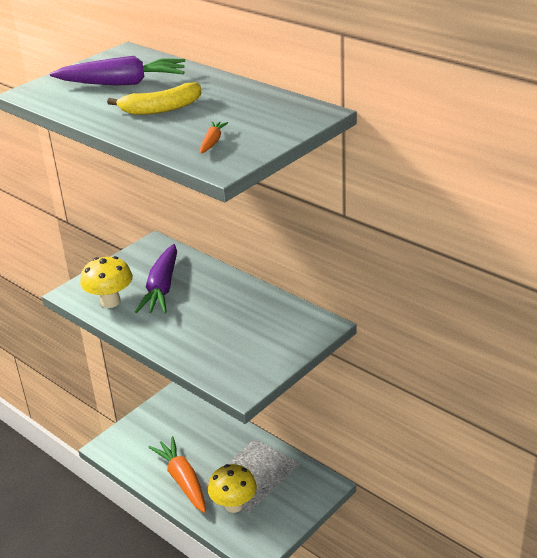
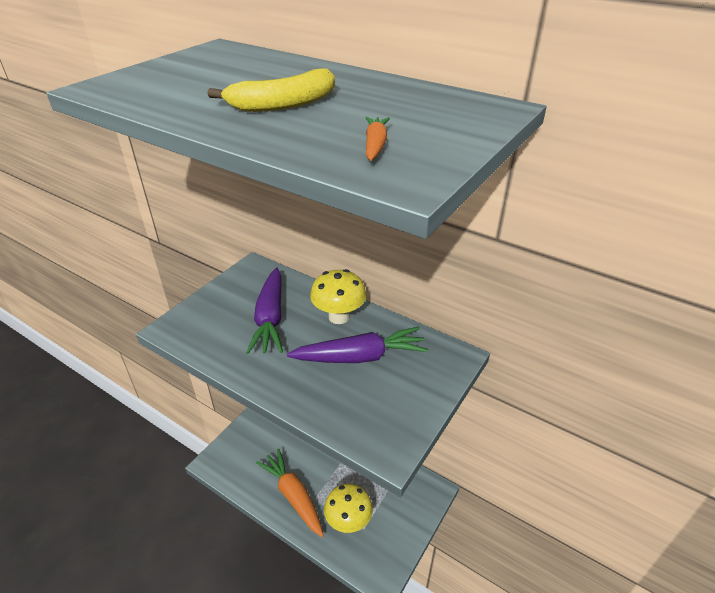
camera: 10 degrees left, 5 degrees up
purple carrot [50,56,185,86] -> purple carrot moved to [287,327,428,363]
yellow mushroom [80,256,133,308] -> yellow mushroom moved to [310,269,366,324]

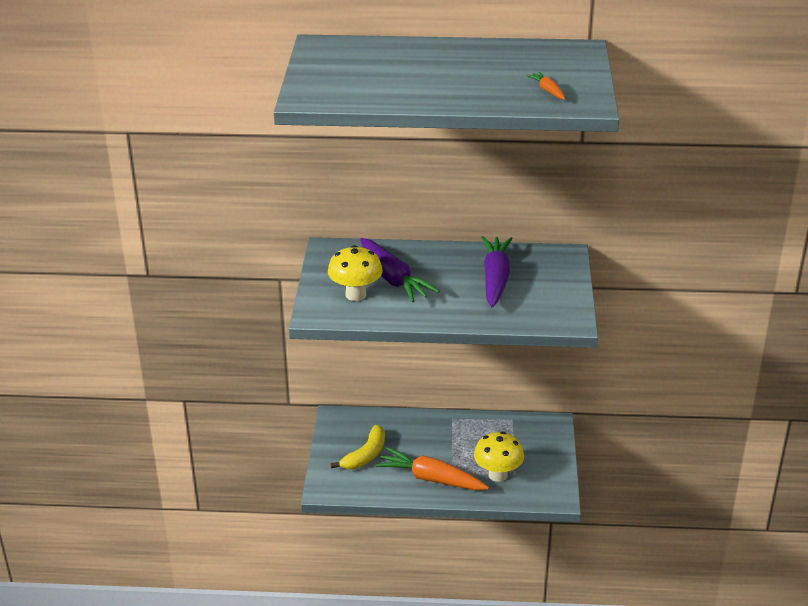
camera: 30 degrees left, 5 degrees down
yellow banana [207,68,335,112] -> yellow banana moved to [331,425,385,469]
purple carrot [287,327,428,363] -> purple carrot turned 45 degrees counterclockwise [481,236,513,307]
yellow mushroom [310,269,366,324] -> yellow mushroom moved to [328,245,383,301]

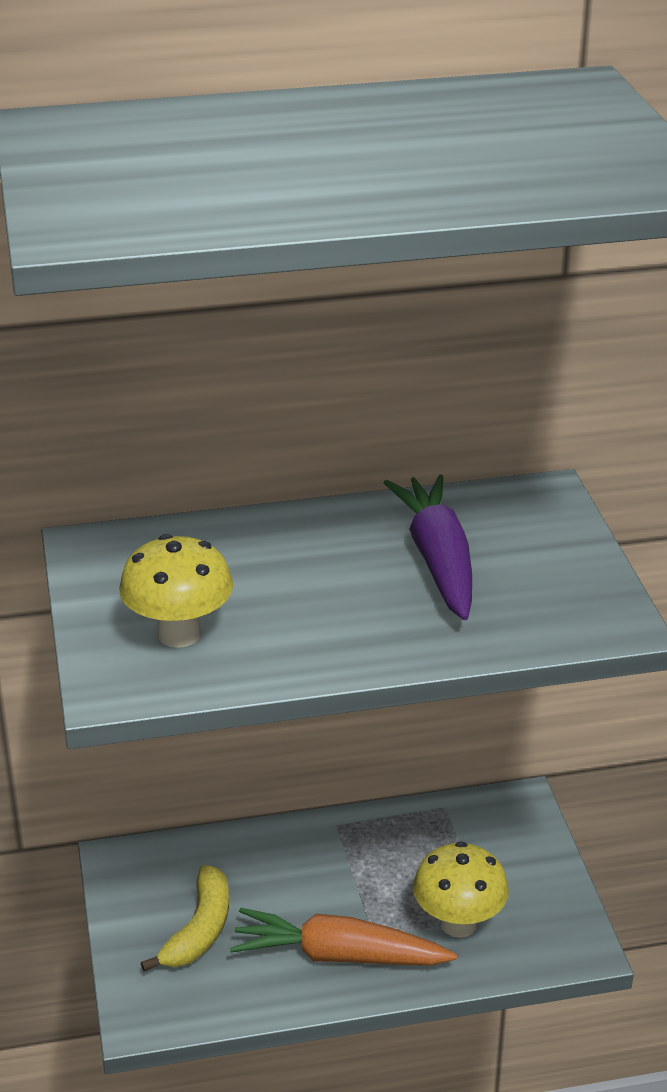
camera: 15 degrees left, 0 degrees up
purple carrot [360,238,440,302] -> none
orange carrot [526,72,565,99] -> none

